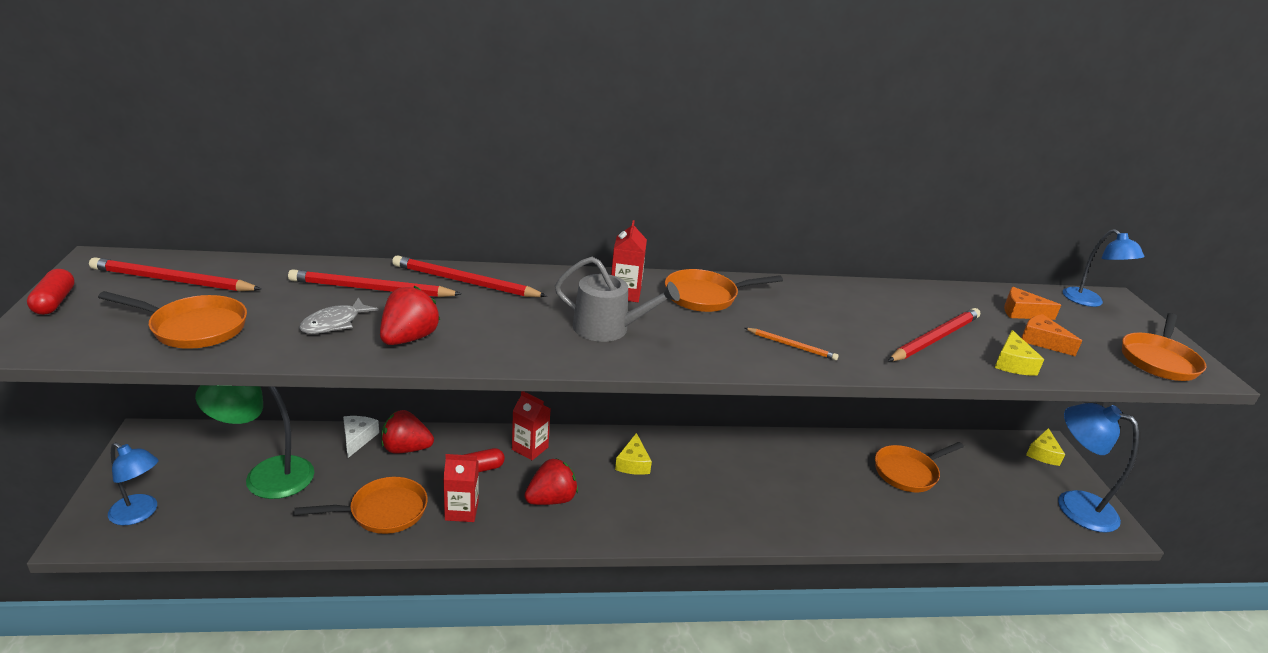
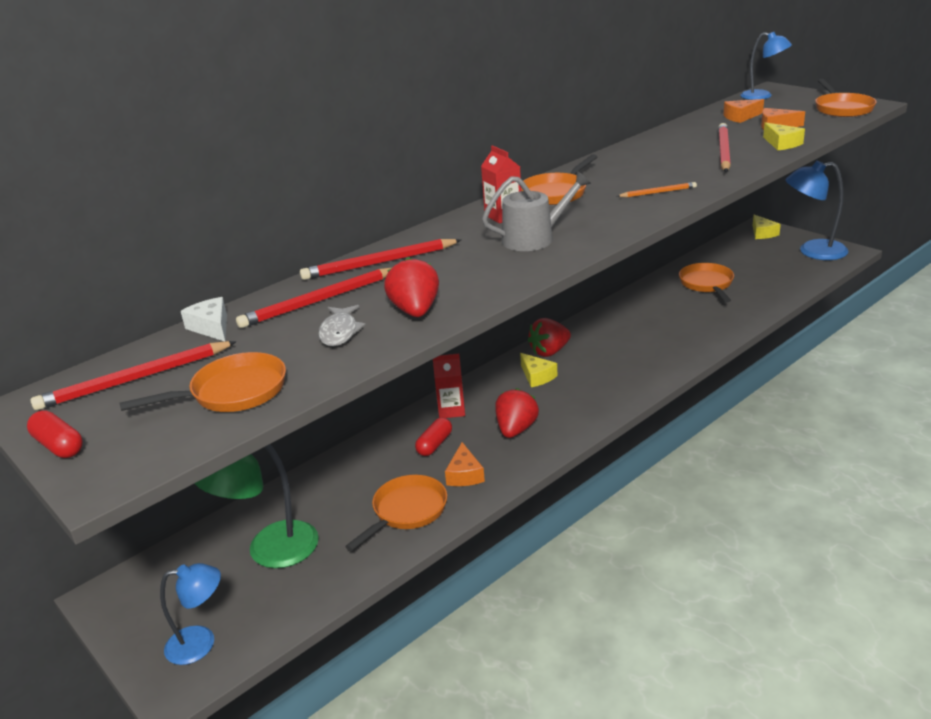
camera: 30 degrees left, 0 degrees up
white cheese [343,416,379,458] -> white cheese moved to [181,297,227,341]
red strawberry [381,410,434,454] -> red strawberry moved to [528,318,571,357]
red carton [443,454,479,522] -> orange cheese [445,442,485,486]
orange pan [875,442,964,492] -> orange pan turned 150 degrees clockwise [679,263,734,303]

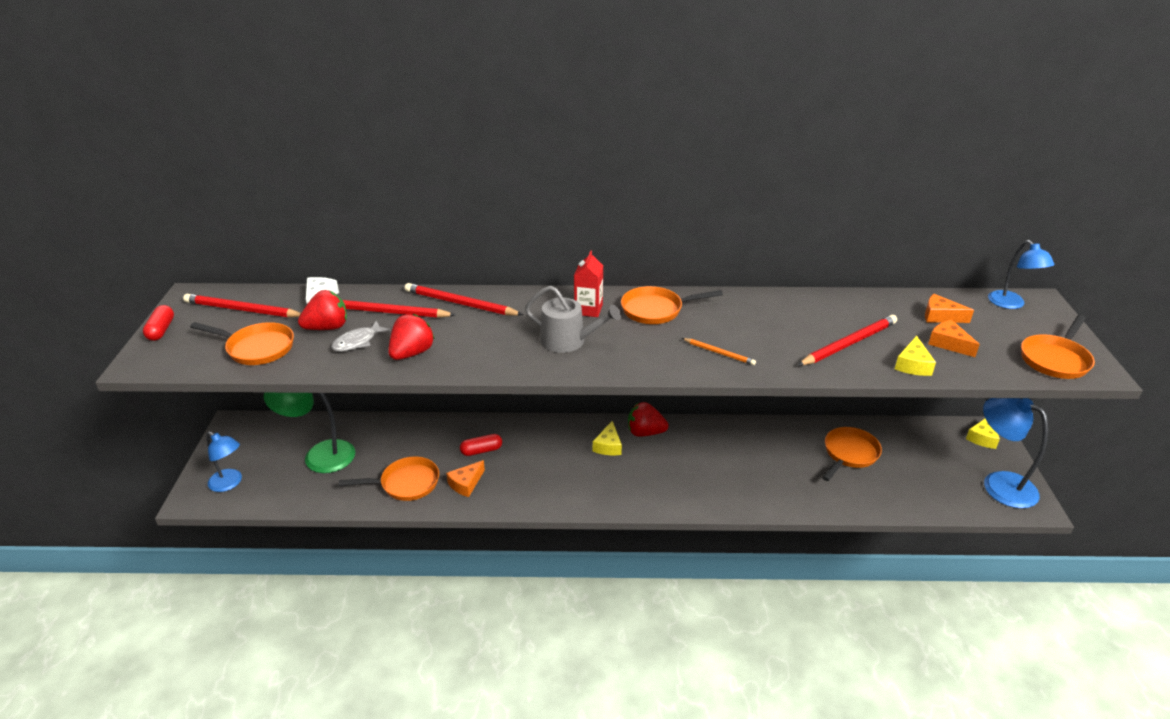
camera: 40 degrees right, 5 degrees up
red carton [433,354,465,418] -> none
red strawberry [495,388,539,438] -> red strawberry moved to [298,290,347,330]

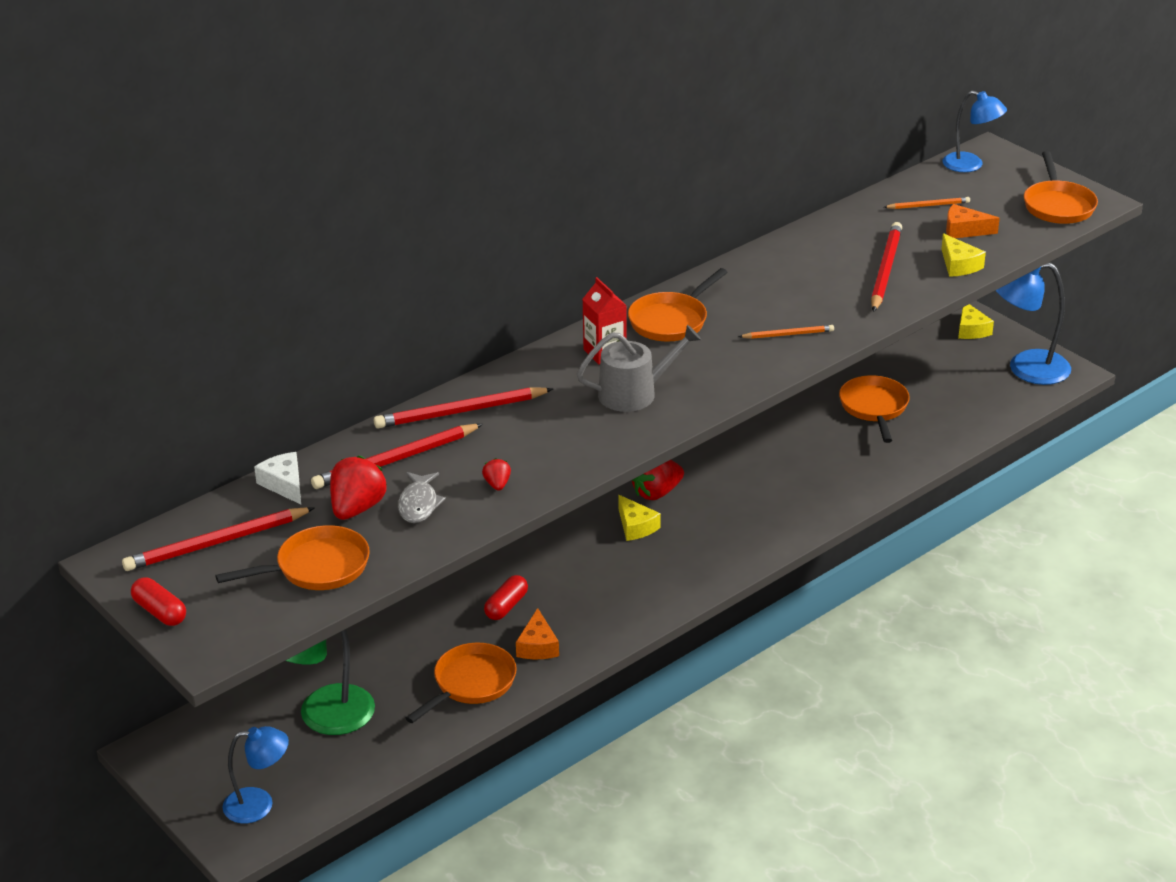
camera: 40 degrees left, 0 degrees up
red strawberry [388,314,435,360] -> red strawberry [482,458,511,491], size x0.51
orange cheese [925,294,974,323] -> orange pencil [884,197,970,209]

